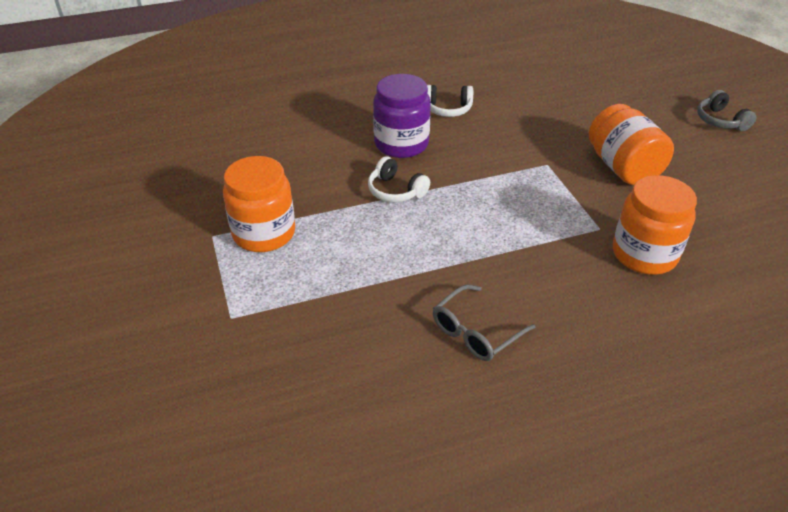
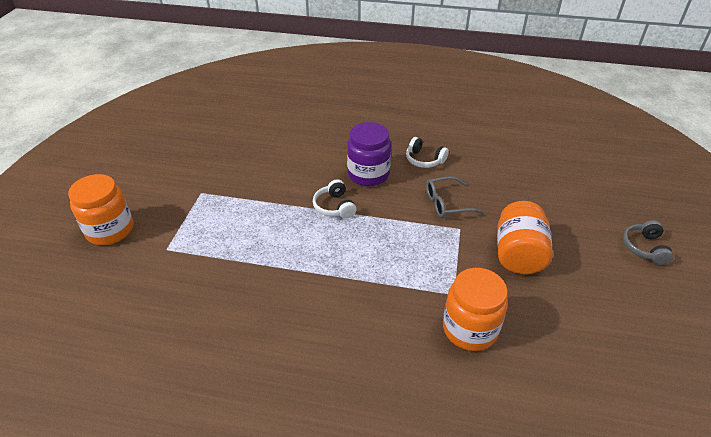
camera: 30 degrees right, 0 degrees up
orange jar [223,156,295,252] -> orange jar moved to [68,174,133,245]
grey glasses [433,284,536,361] -> grey glasses moved to [426,176,484,218]

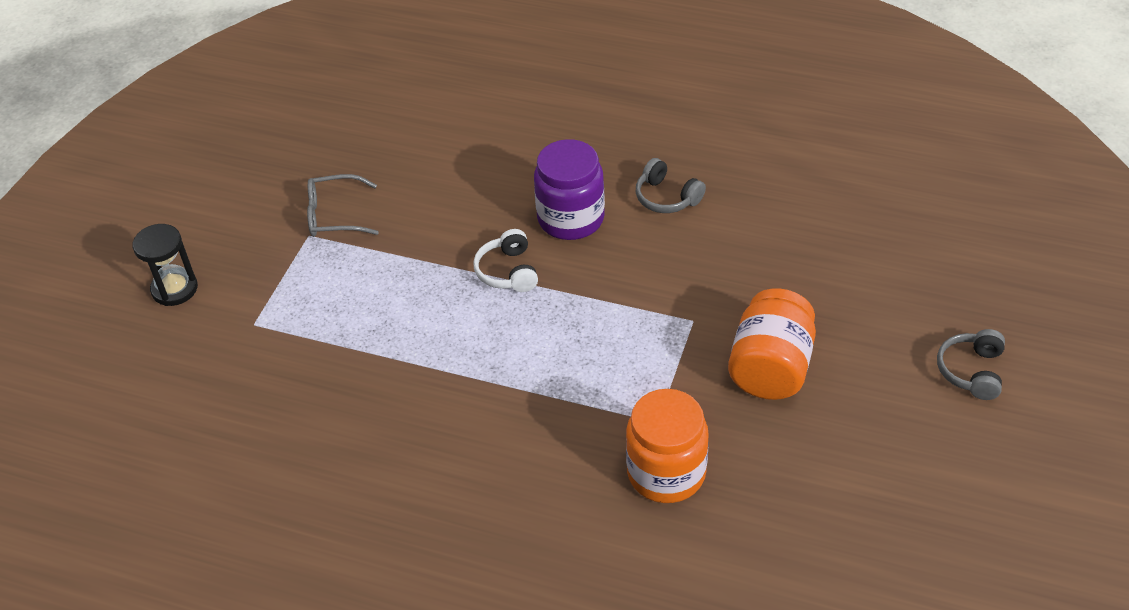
camera: 10 degrees right, 5 degrees up
orange jar [68,174,133,245] -> black hourglass [132,224,198,306]
white headphones [406,137,449,168] -> grey headphones [636,158,706,213]
grey glasses [426,176,484,218] -> grey glasses moved to [307,174,379,237]

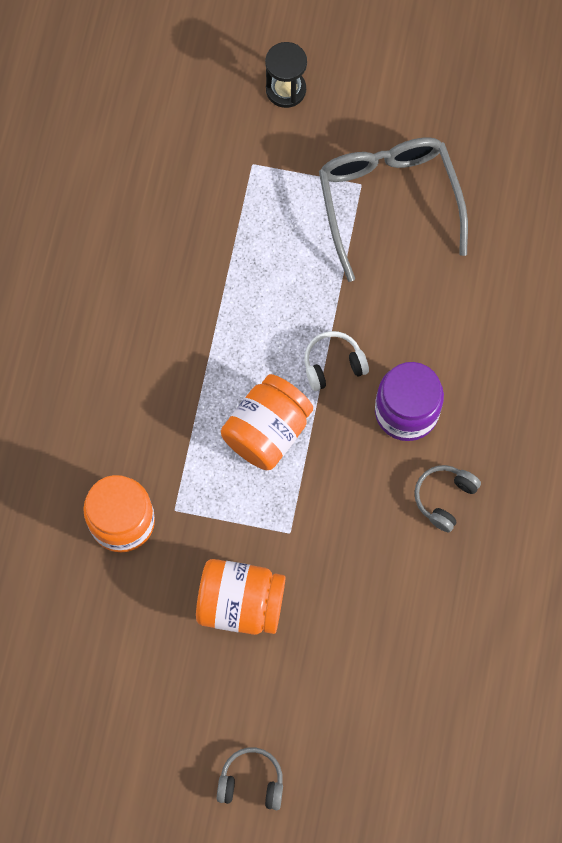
camera: 80 degrees right, 25 degrees up
grey glasses [307,174,379,237] -> grey glasses [319,137,468,282], size x1.87
none -> orange jar [221,374,313,470]

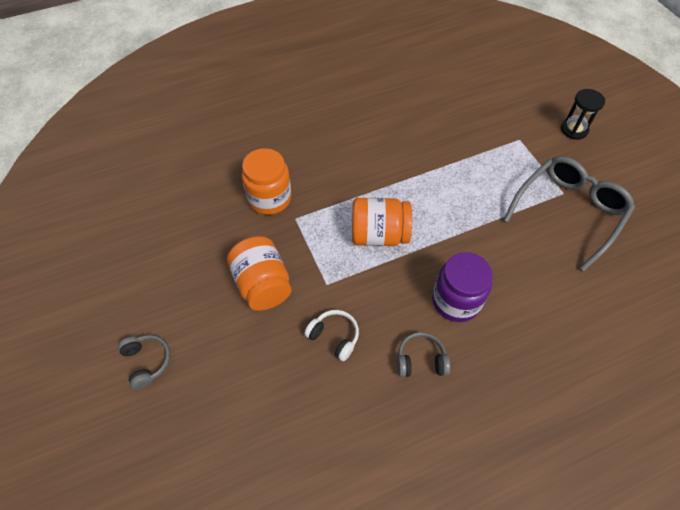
camera: 55 degrees right, 15 degrees down
white headphones [304,331,369,391] -> white headphones moved to [304,310,359,361]

